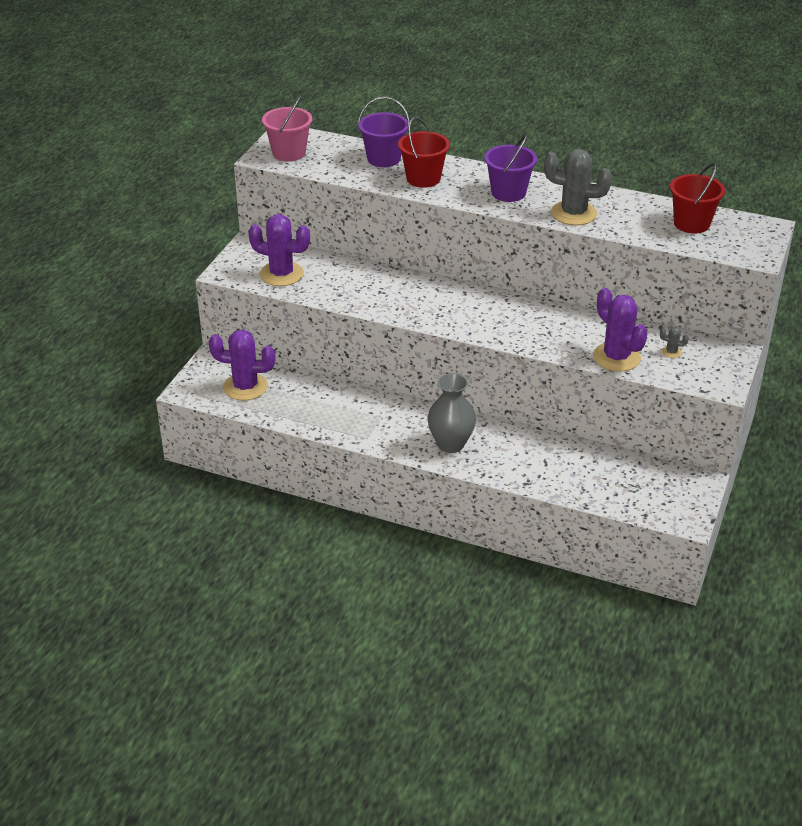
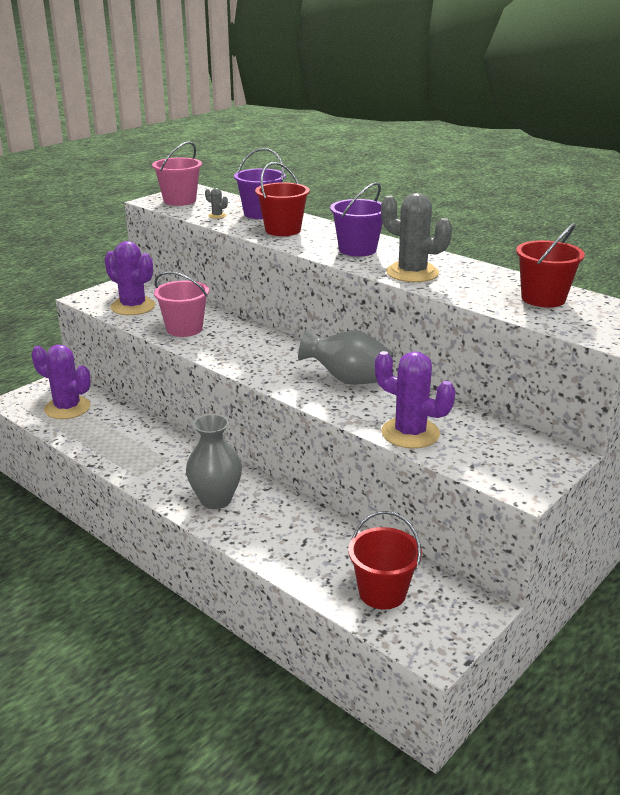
camera: 20 degrees right, 10 degrees down
purple cactus [593,288,648,372] -> purple cactus turned 45 degrees counterclockwise [375,351,456,449]
grey cactus [660,327,689,358] -> grey cactus moved to [205,188,228,219]
none -> pink bucket [154,271,209,337]
none -> grey vase [298,328,393,385]
none -> red bucket [348,511,422,610]

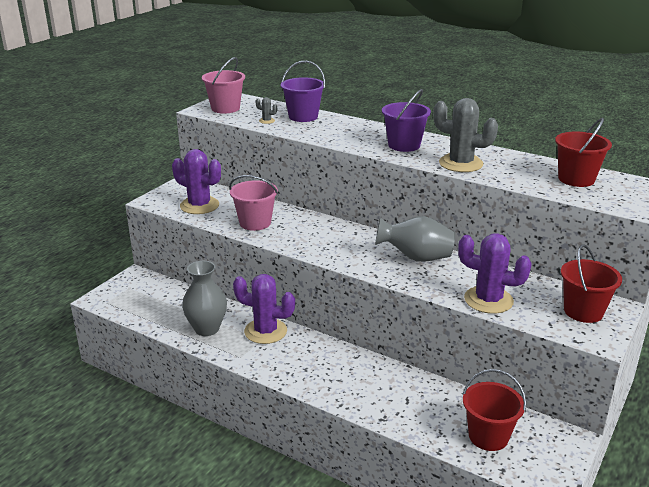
camera: 10 degrees left, 0 degrees up
purple cactus [31,345,91,419] -> purple cactus moved to [233,274,295,344]
grey vase [186,414,242,509] -> grey vase moved to [182,261,227,336]
red bucket [255,162,310,236] -> red bucket moved to [561,244,622,323]

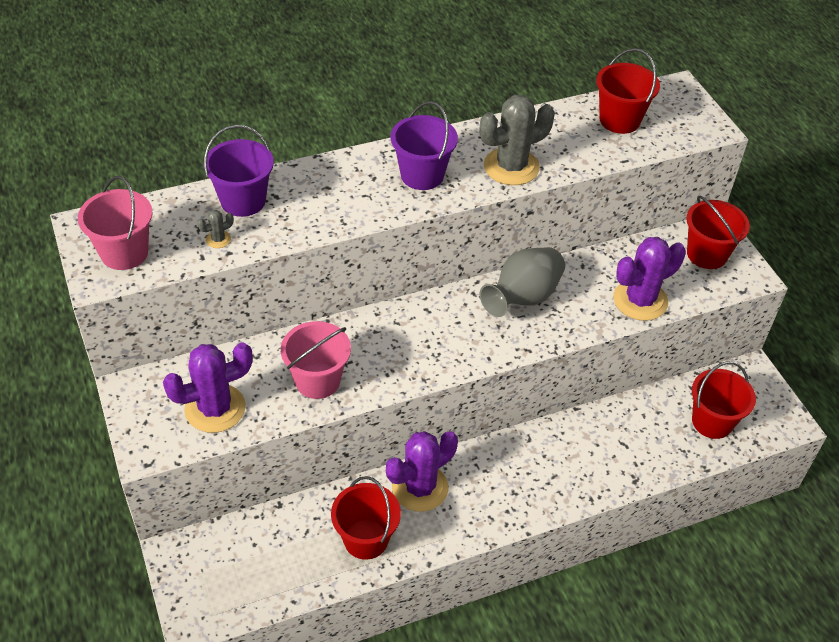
camera: 55 degrees left, 20 degrees up
grey vase [182,261,227,336] -> red bucket [331,476,401,560]

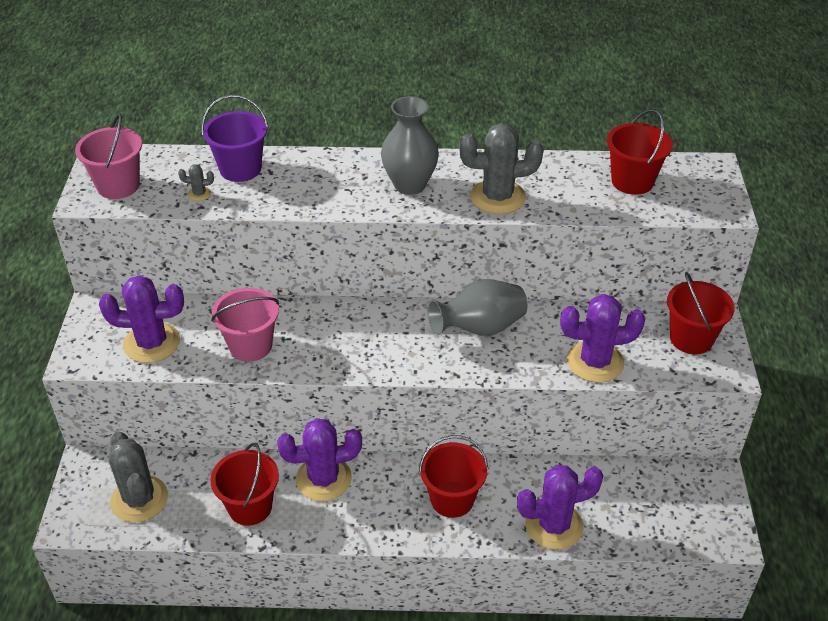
camera: 25 degrees right, 5 degrees down
purple bucket [391,101,458,190] -> grey vase [381,96,439,195]
red bucket [692,362,756,439] -> red bucket moved to [419,435,488,518]
none -> grey cactus [109,432,168,523]
none -> purple cactus [517,465,603,550]

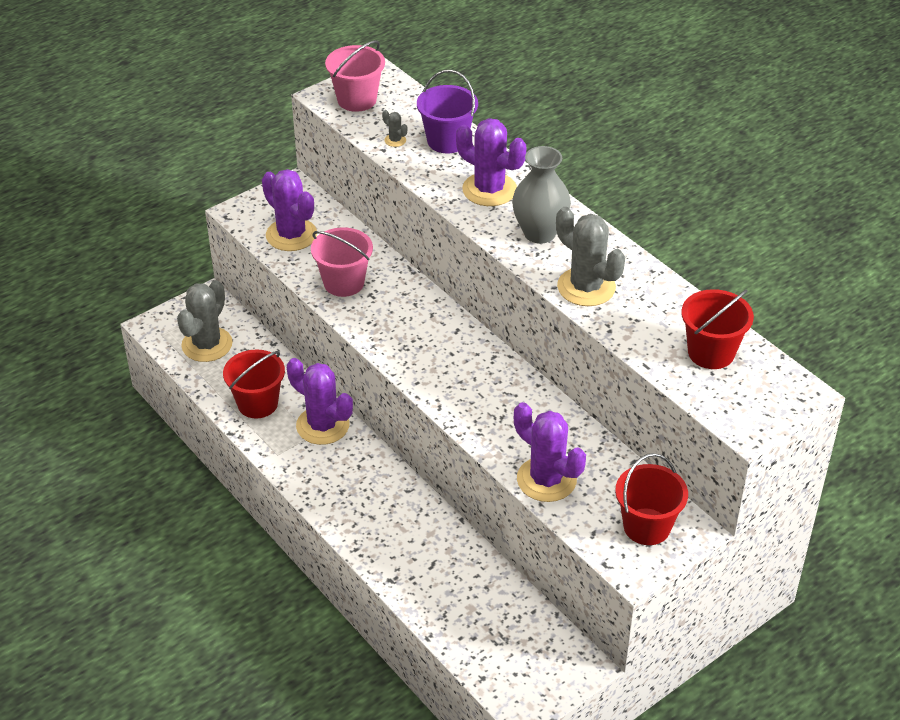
camera: 50 degrees right, 0 degrees up
red bucket [419,435,488,518] -> none
grey vase [428,279,528,336] -> none
purple cactus [517,465,603,550] -> purple cactus moved to [456,118,526,206]

